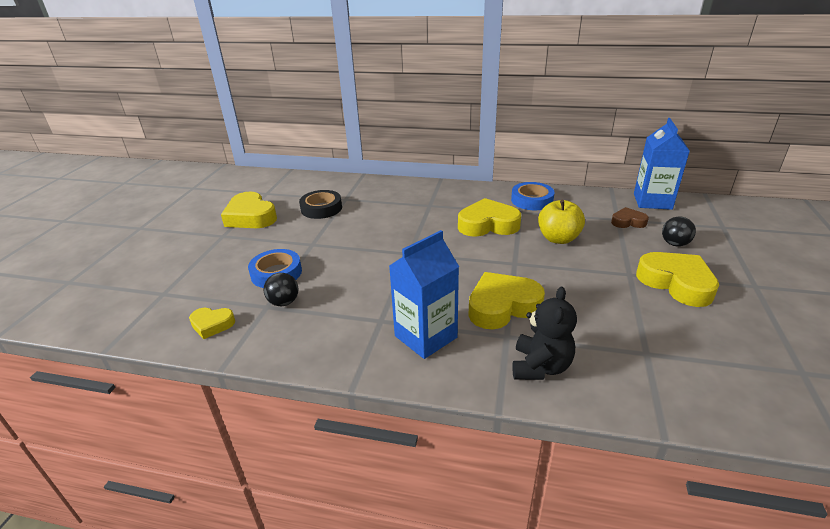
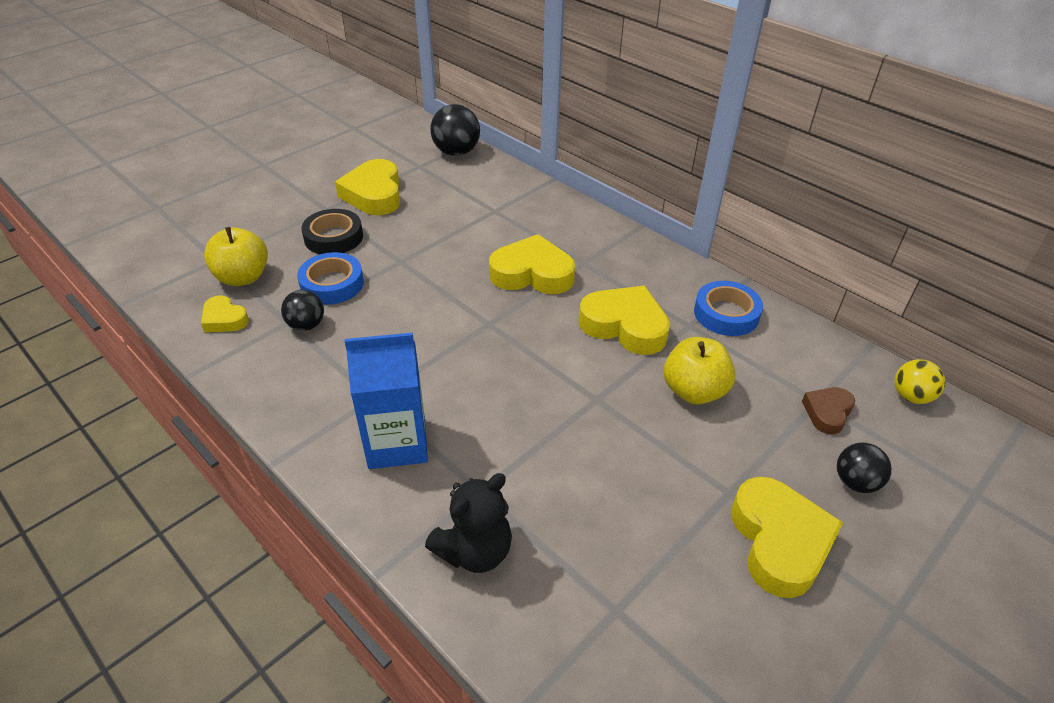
camera: 30 degrees right, 10 degrees up
black tape [299,190,342,219] -> black tape moved to [301,209,363,254]
yellow heart [468,272,545,329] -> yellow heart moved to [489,234,575,294]
brown heart [611,207,649,228] -> brown heart turned 90 degrees counterclockwise [802,387,855,435]
blue carton [634,118,690,210] -> yellow ball [895,359,945,404]
none -> yellow apple [204,227,268,286]
none -> black ball [430,104,480,156]

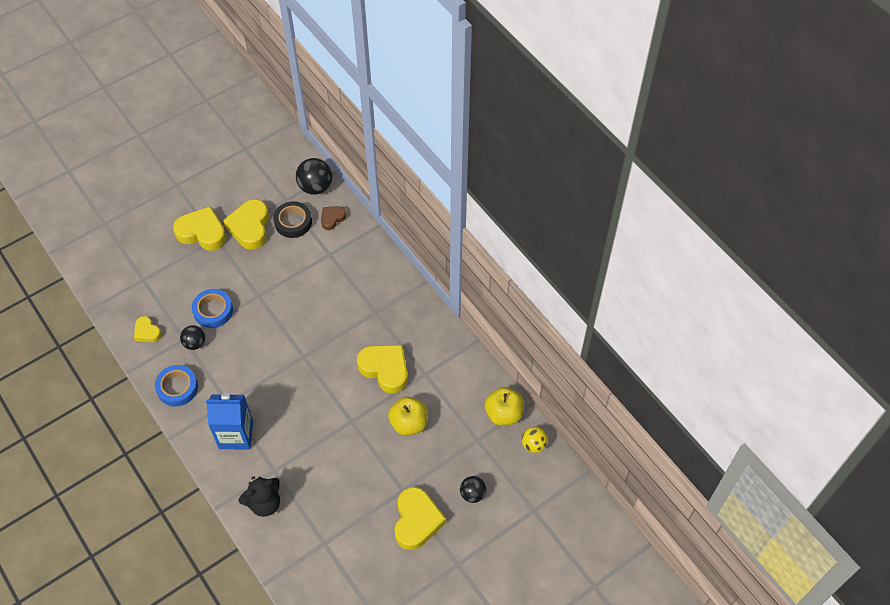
camera: 10 degrees right, 15 degrees up
yellow apple [204,227,268,286] -> yellow apple moved to [485,387,524,426]
black tape [301,209,363,254] -> black tape moved to [273,201,312,238]
yellow heart [489,234,575,294] -> yellow heart moved to [173,206,226,251]
blue tape [694,281,763,336] -> blue tape moved to [155,365,198,407]
brown heart [802,387,855,435] -> brown heart moved to [321,206,346,230]

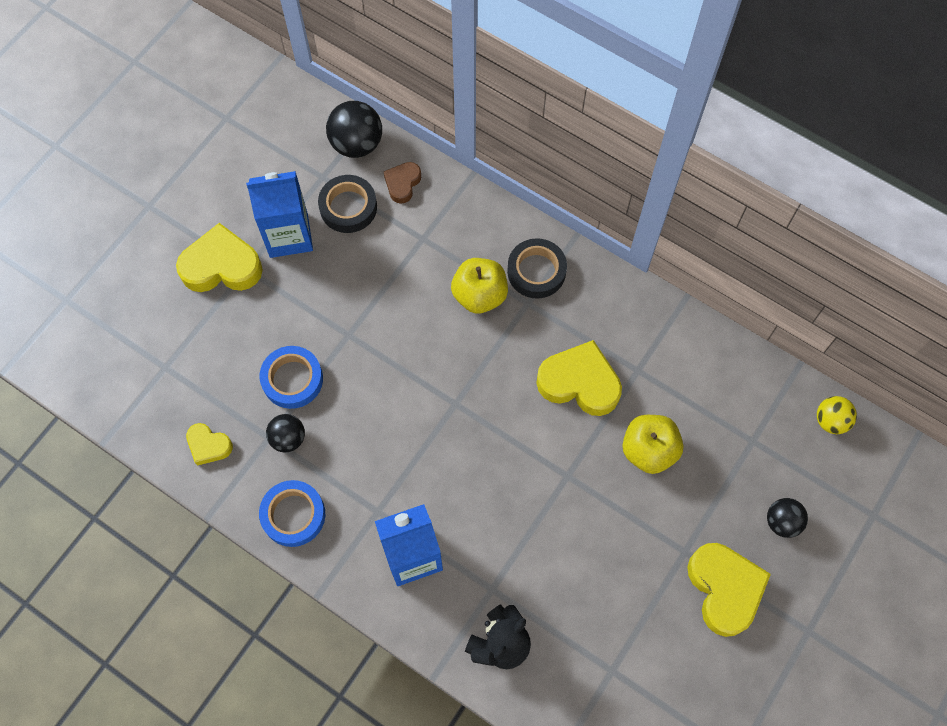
camera: 20 degrees left, 10 degrees up
yellow heart [223,199,269,250] -> blue carton [246,171,313,258]
yellow apple [485,387,524,426] -> yellow apple moved to [451,258,508,314]
none -> black tape [507,238,567,299]

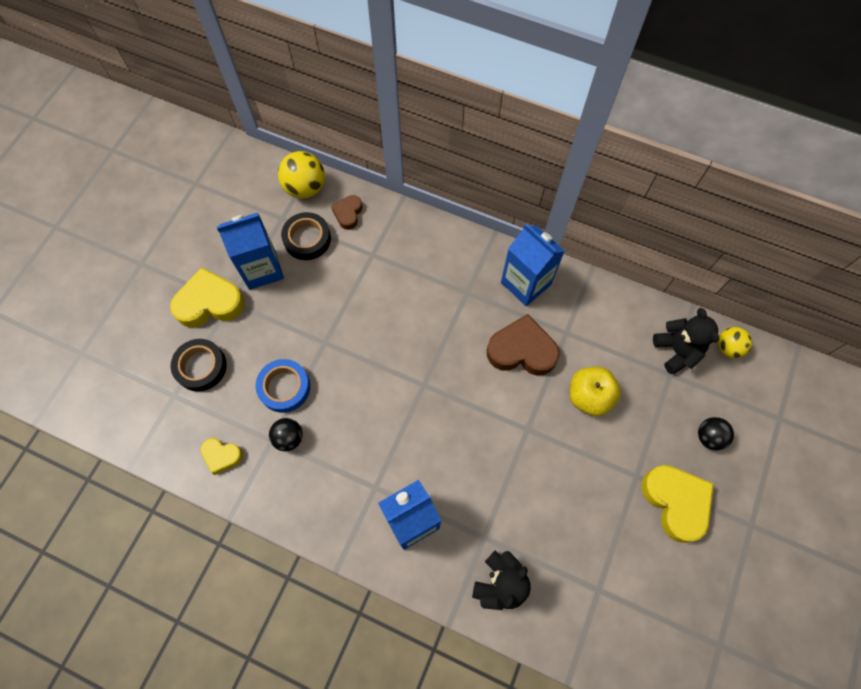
camera: 10 degrees left, 0 degrees up
blue tape [259,480,325,547] -> none
black ball [326,101,382,158] -> yellow ball [278,151,325,199]
yellow apple [451,258,508,314] -> none
black tape [507,238,567,299] -> black tape moved to [171,339,227,392]
yellow heart [536,340,622,416] -> brown heart [487,314,560,376]
none -> blue carton [501,223,565,306]
none -> black teddy bear [653,308,719,374]

